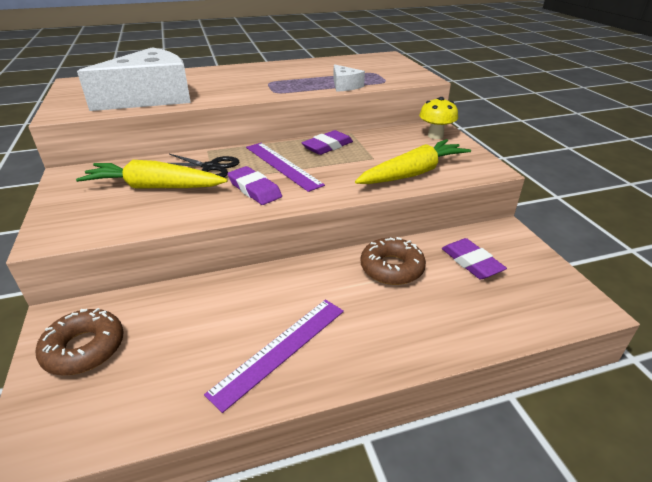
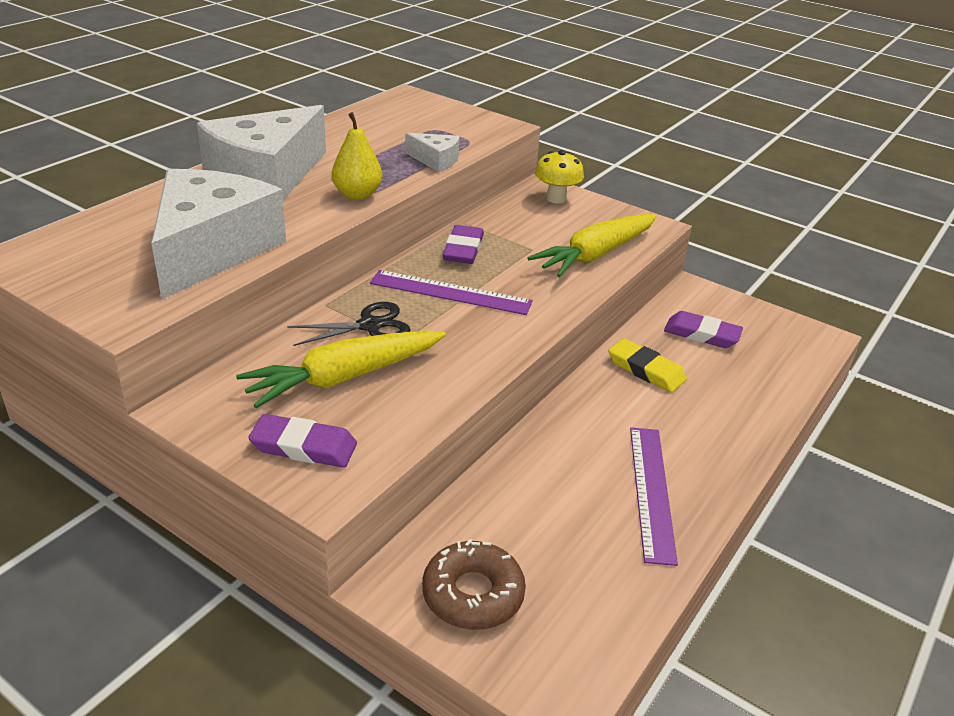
camera: 40 degrees left, 0 degrees up
purple eraser [228,166,282,205] -> purple eraser moved to [248,414,357,468]
yellow carrot [355,139,471,184] -> yellow carrot turned 150 degrees counterclockwise [528,214,657,277]
brown donut [361,237,426,285] -> yellow eraser [608,338,687,393]
none -> white cheese [197,105,326,200]
none -> yellow pear [332,112,382,200]

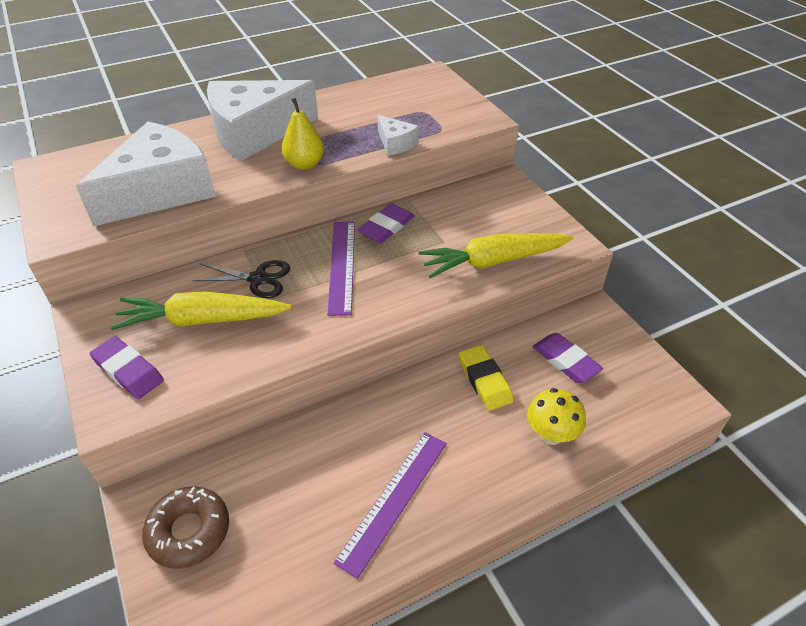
camera: 30 degrees right, 10 degrees up
purple ruler [370,270,533,315] -> purple ruler turned 45 degrees clockwise [327,222,355,316]
yellow mushroom [535,150,584,204] -> yellow mushroom moved to [527,388,586,445]

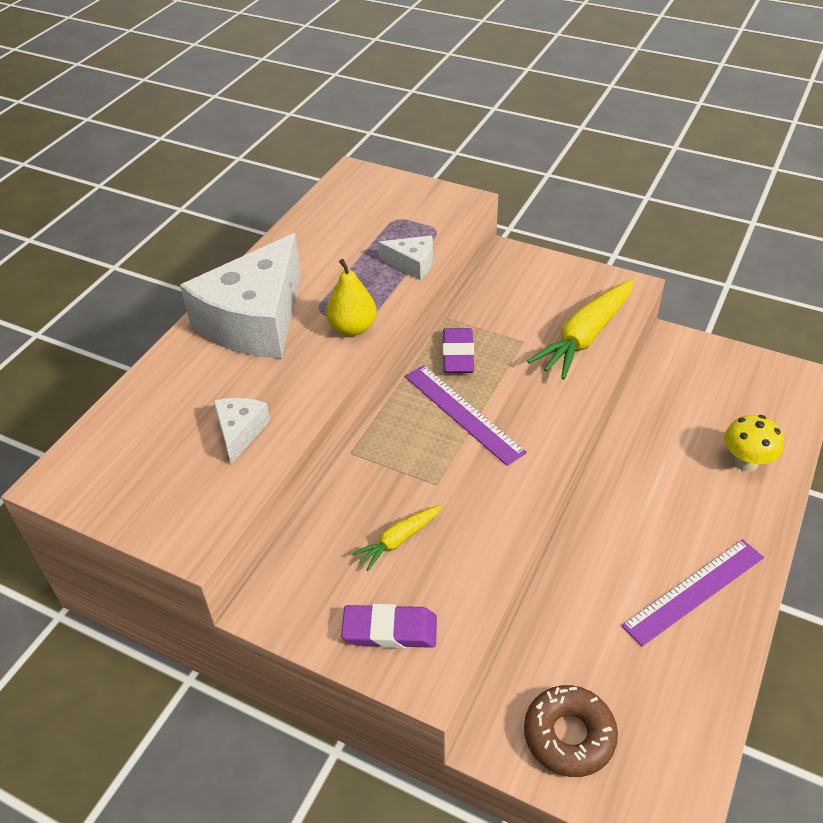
camera: 35 degrees left, 0 degrees up
white cheese [76,121,216,226] -> white cheese [213,398,270,464], size x0.44
yellow carrot [111,291,291,330] -> yellow carrot [352,505,442,571], size x0.52
black scissors [191,260,290,298] -> none
purple ruler [334,432,447,579] -> purple ruler turned 60 degrees clockwise [621,539,764,647]
yellow eraser [459,345,514,411] -> none
purple eraser [533,333,603,383] -> none

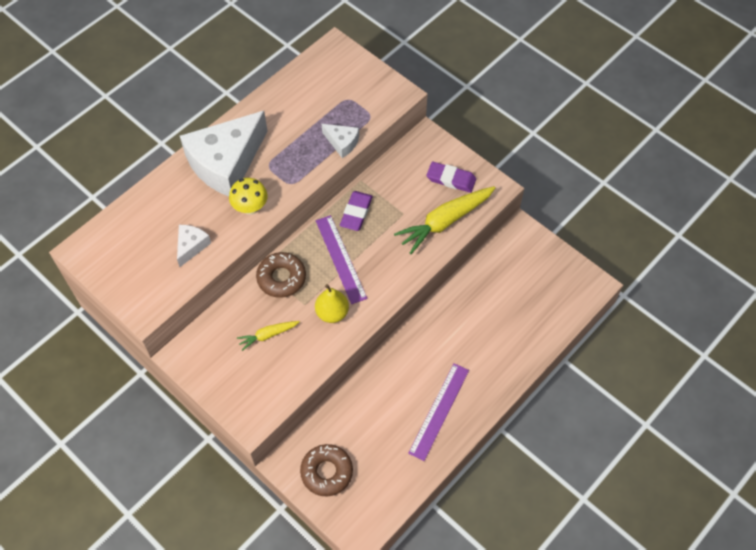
camera: 15 degrees right, 15 degrees up
yellow pear [326,259,377,336] -> yellow pear moved to [315,284,349,323]
purple eraser [341,604,437,648] -> purple eraser moved to [427,162,476,193]
purple ruler [621,539,764,647] -> purple ruler turned 45 degrees counterclockwise [408,363,469,461]
yellow mushroom [724,415,783,471] -> yellow mushroom moved to [229,178,268,215]
none -> brown donut [256,252,306,298]

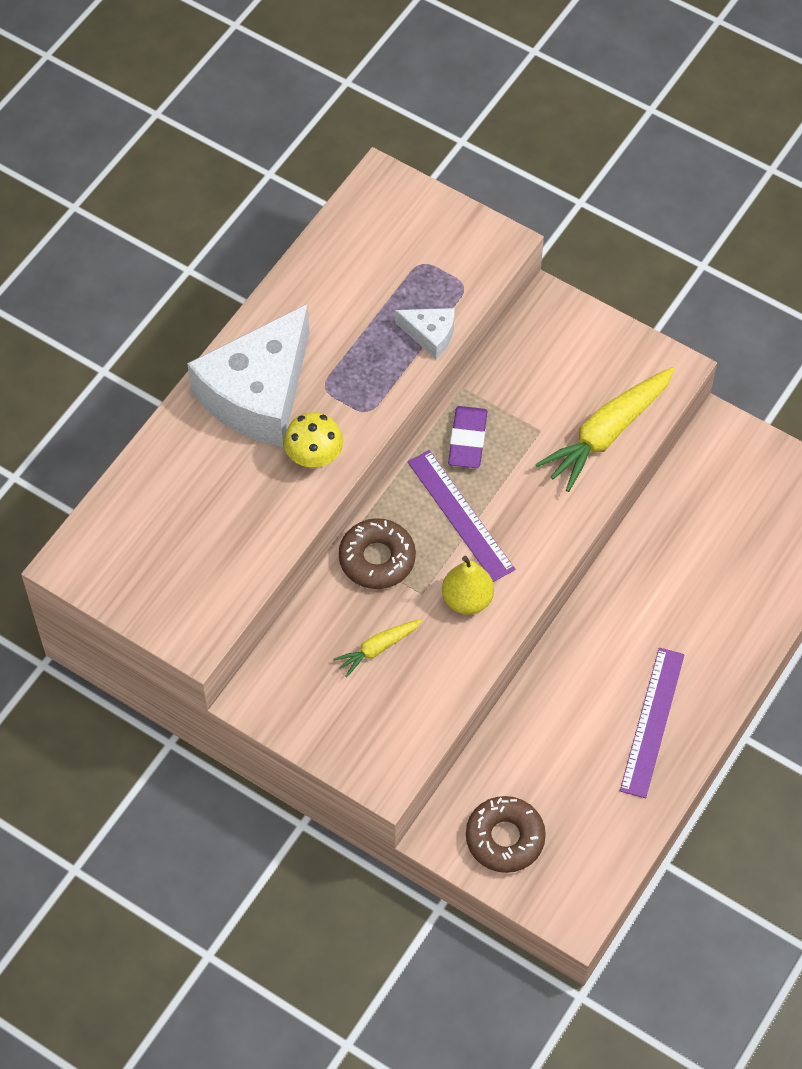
camera: 10 degrees left, 0 degrees up
white cheese [177,225,211,267] -> none
purple eraser [427,162,476,193] -> none

